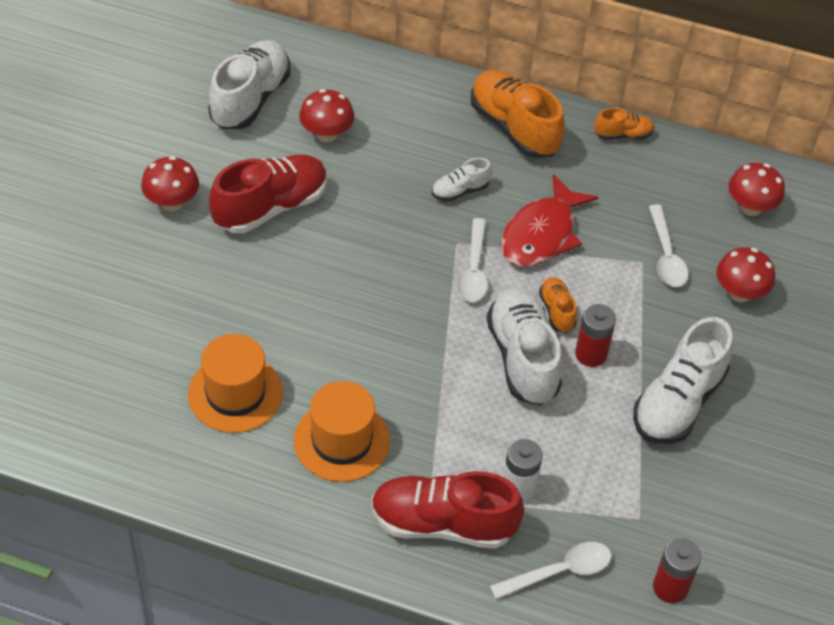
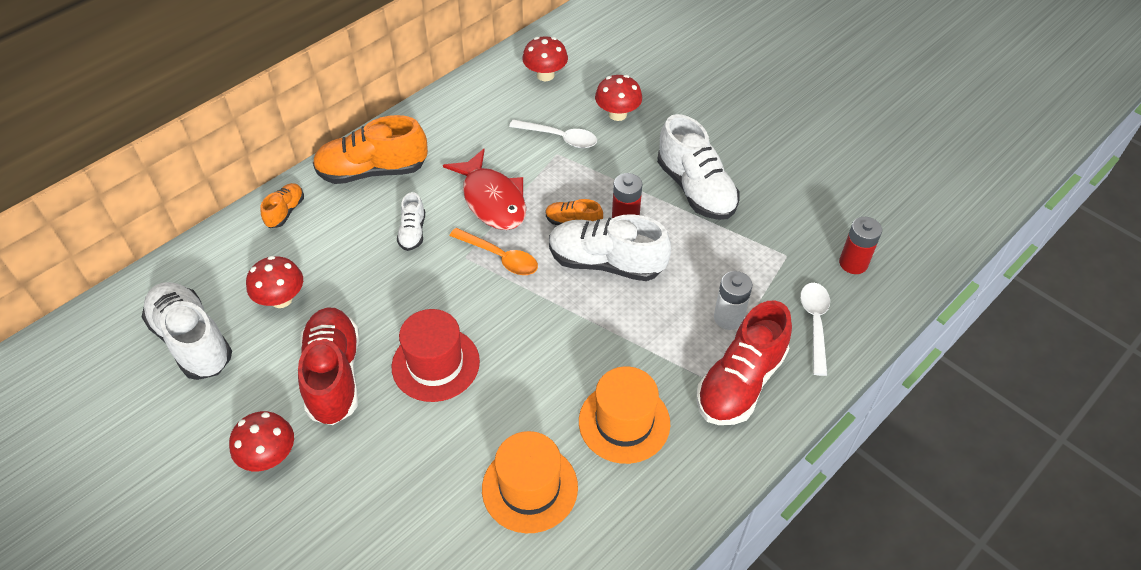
camera: 60 degrees left, 0 degrees up
white spoon [457,218,488,302] -> orange spoon [450,228,538,275]
orange shoe [594,108,655,140] -> orange shoe moved to [261,183,304,228]
none -> red hat [392,309,480,402]

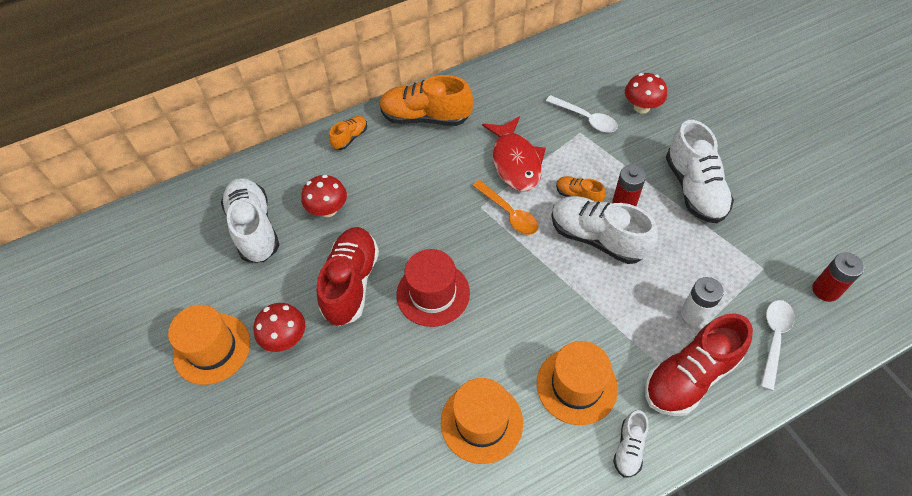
camera: 20 degrees right, 5 degrees up
white shoe [397,192,425,251] -> white shoe moved to [613,410,649,477]
red mushroom [522,36,568,81] -> none
none -> orange hat [168,305,250,385]

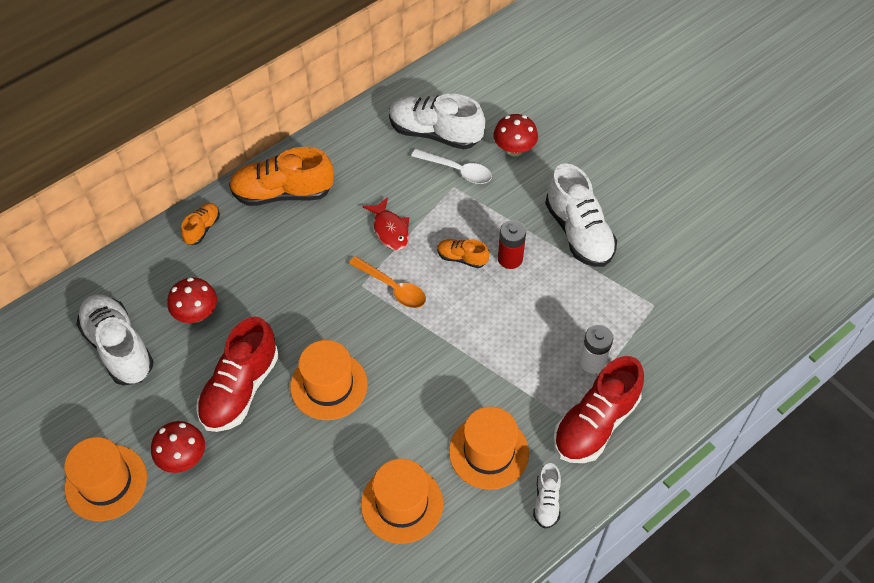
camera: 15 degrees left, 0 degrees up
red shoe [317,227,379,326] -> red shoe turned 150 degrees counterclockwise [196,317,279,432]
red hat [396,249,470,327] -> orange hat [290,340,368,420]
red fish [482,116,546,191] -> red fish [363,197,409,250], size x0.64
white shoe [551,196,658,264] -> white shoe moved to [389,94,485,149]
white spoon [760,300,795,391] -> none
red battery [812,252,864,302] -> none

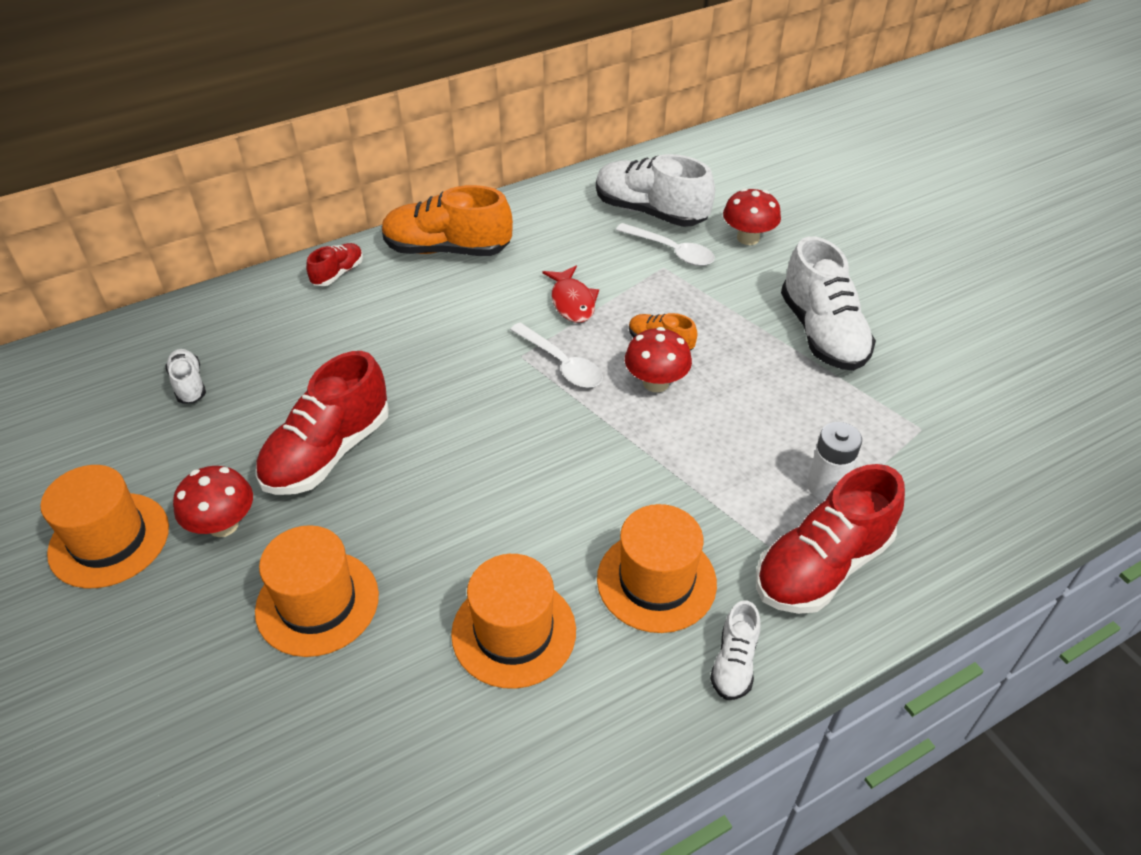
camera: 10 degrees right, 10 degrees down
white shoe [76,294,154,386] -> white shoe [165,349,206,403], size x0.50
red mushroom [167,277,217,323] -> red mushroom moved to [625,327,692,392]
orange shoe [181,203,220,245] -> red shoe [306,243,363,286]
orange hat [290,340,368,420] -> orange hat moved to [255,525,379,657]
orange spoon [349,256,426,308] -> white spoon [510,323,603,388]
red battery [498,220,526,269] -> none

